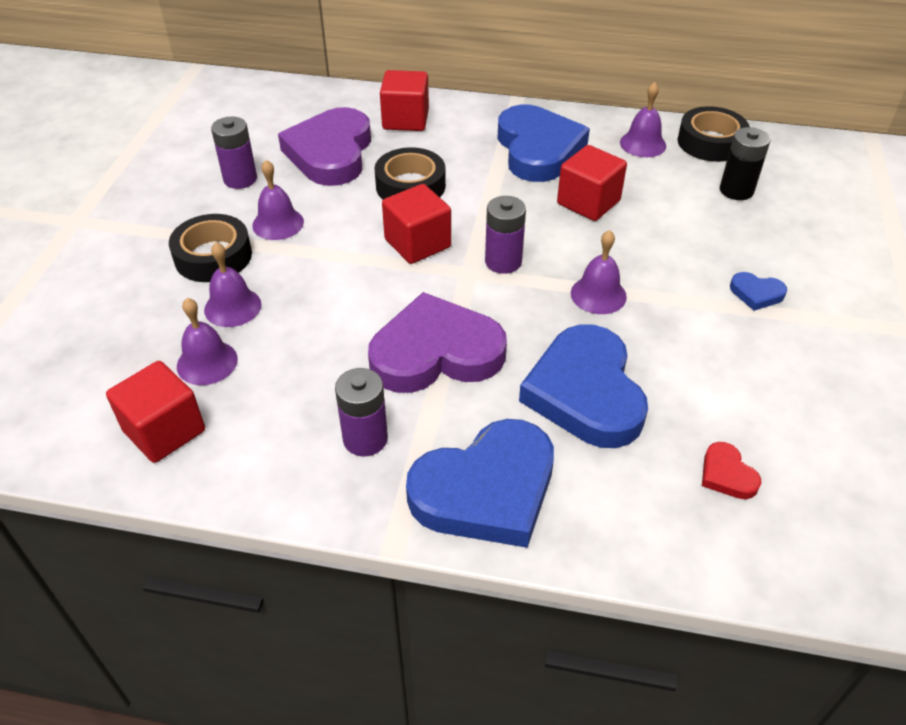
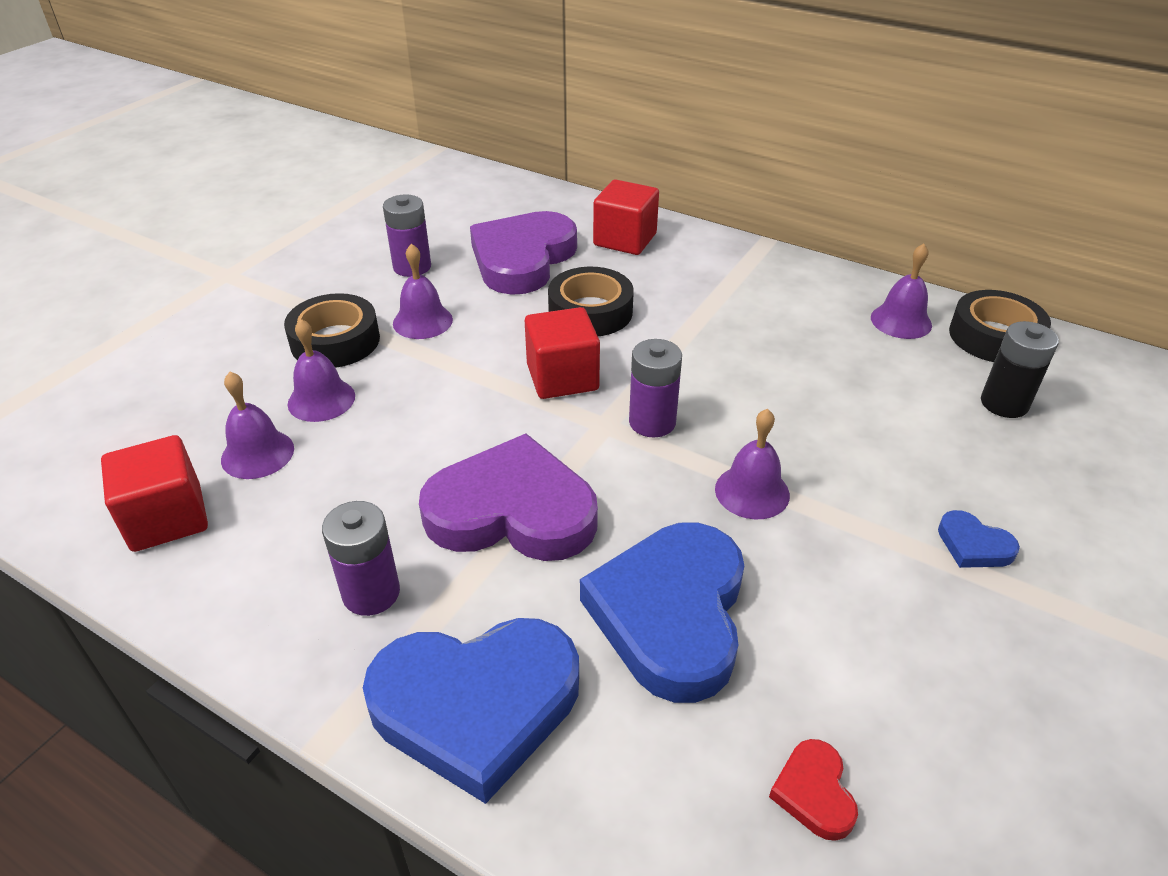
camera: 20 degrees right, 5 degrees down
blue heart [498,105,590,182] -> none
red cube [557,145,627,221] -> none

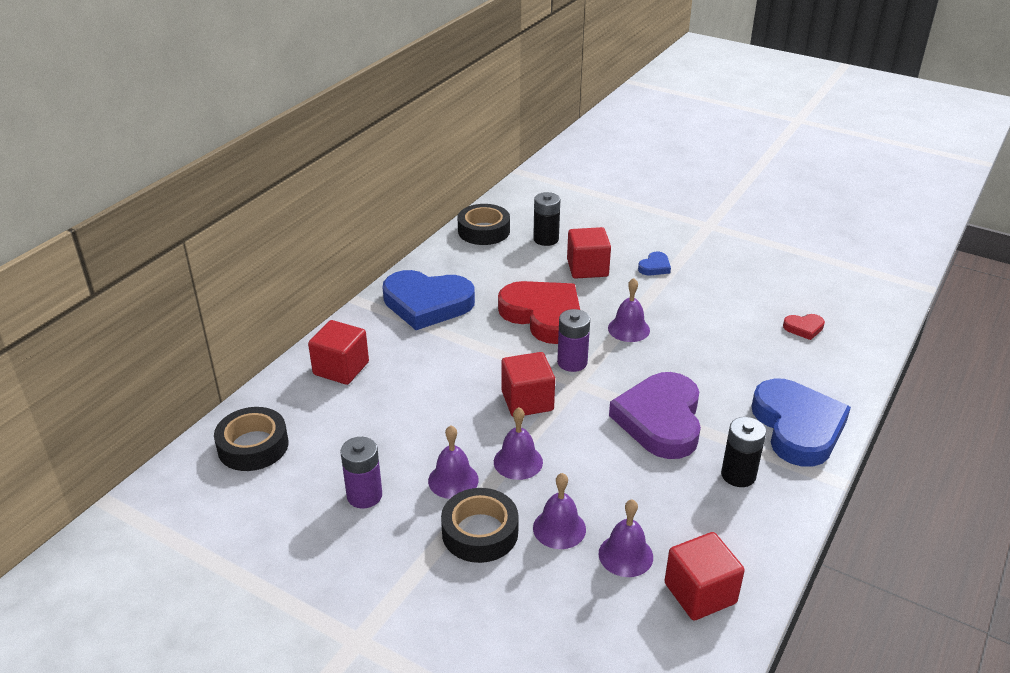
camera: 90 degrees left, 5 degrees down
purple battery [322,501,400,616] -> black battery [721,417,766,487]
purple heart [470,211,577,295] -> none
black tape [548,267,634,336] -> black tape moved to [214,407,288,471]
blue heart [580,522,744,703] -> blue heart moved to [382,270,475,330]
purple bell [871,244,932,339] -> purple bell moved to [494,407,543,480]
none -> red heart [498,281,580,344]
none -> red cube [567,227,611,279]

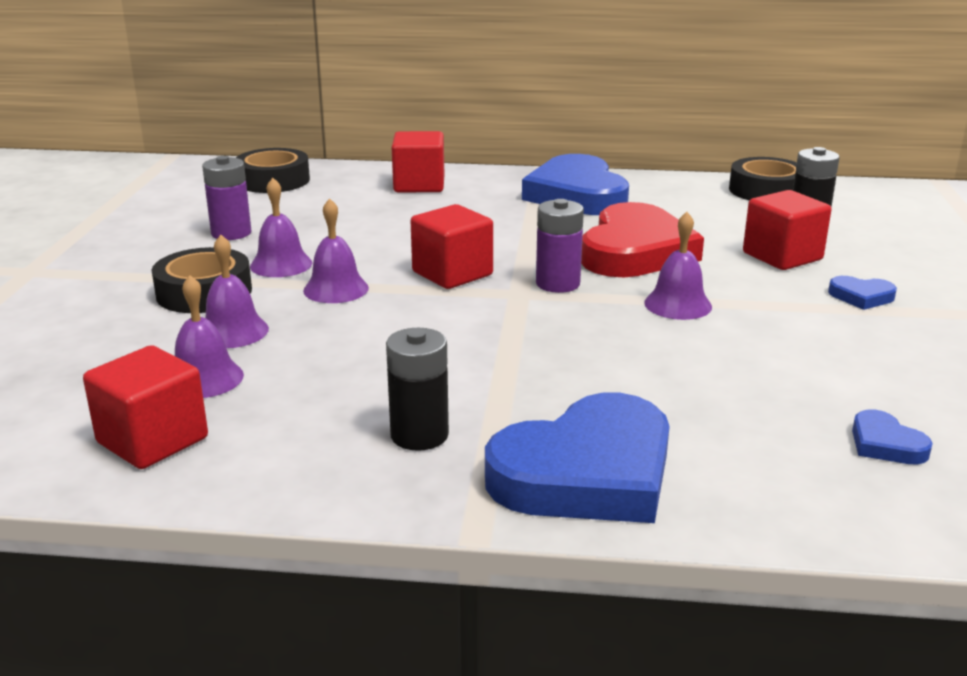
camera: 65 degrees right, 10 degrees down
purple heart [609,372,701,459] -> none
red heart [783,314,825,340] -> blue heart [852,409,933,464]

